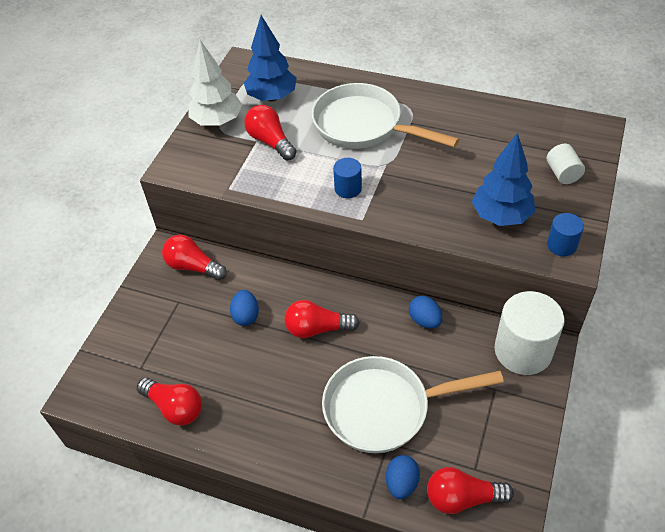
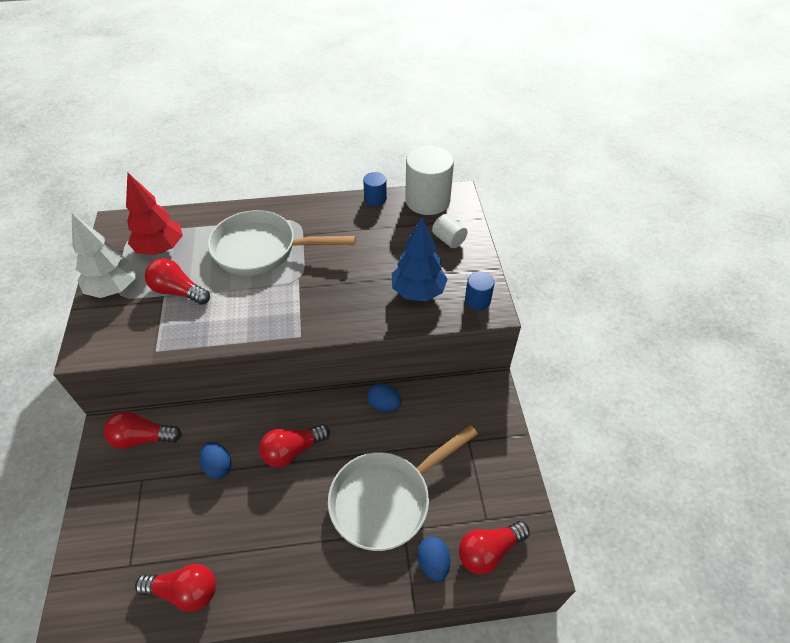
camera: 30 degrees left, 0 degrees up
blue tree [244,15,297,102] -> red tree [126,173,183,255]
blue cylinder [333,158,362,198] -> blue cylinder moved to [363,172,387,206]
white cylinder [494,291,565,375] -> white cylinder moved to [405,145,454,215]

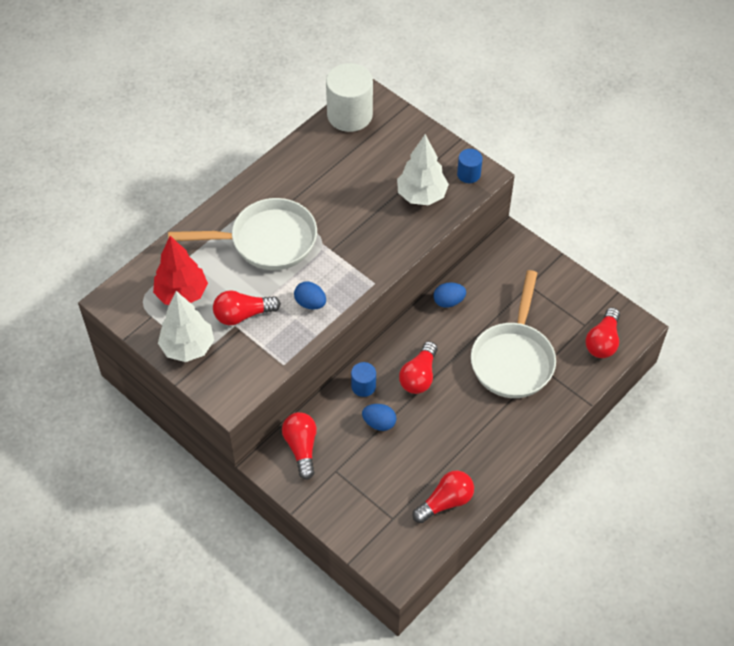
camera: 40 degrees left, 5 degrees up
red light bulb [104,411,182,449] -> red light bulb turned 120 degrees clockwise [282,412,317,480]
white pan [208,210,356,276] -> white pan turned 150 degrees counterclockwise [168,198,317,270]
blue cylinder [363,172,387,206] -> blue cylinder moved to [351,362,376,397]
blue tree [392,217,448,301] -> white tree [397,134,449,205]
blue egg [417,537,450,581] -> blue egg moved to [294,281,326,310]
white cylinder [432,214,468,248] -> none

